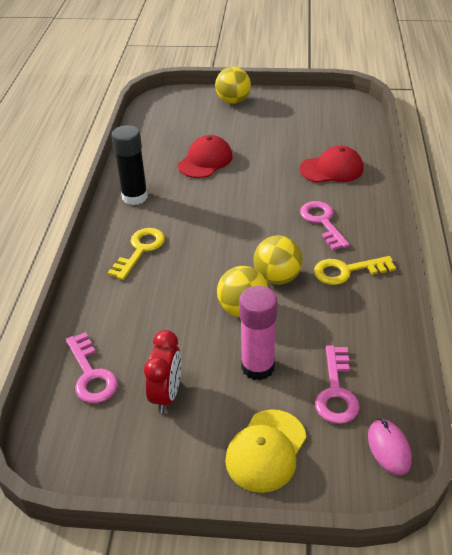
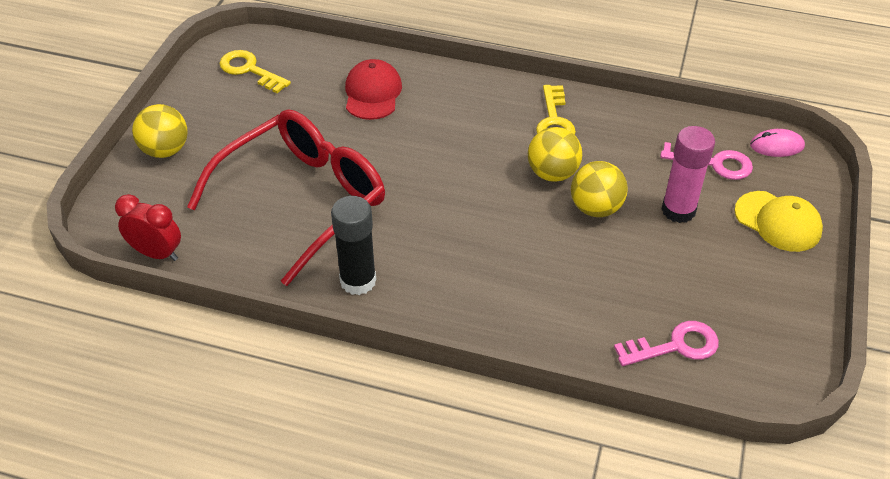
camera: 80 degrees left, 5 degrees up
yellow key [108,228,165,280] -> yellow key moved to [219,50,291,94]
red clock [144,330,181,413] -> red clock moved to [115,194,181,261]
red cap [178,135,233,178] -> red glasses [187,109,385,286]
pink key [300,201,350,250] -> none

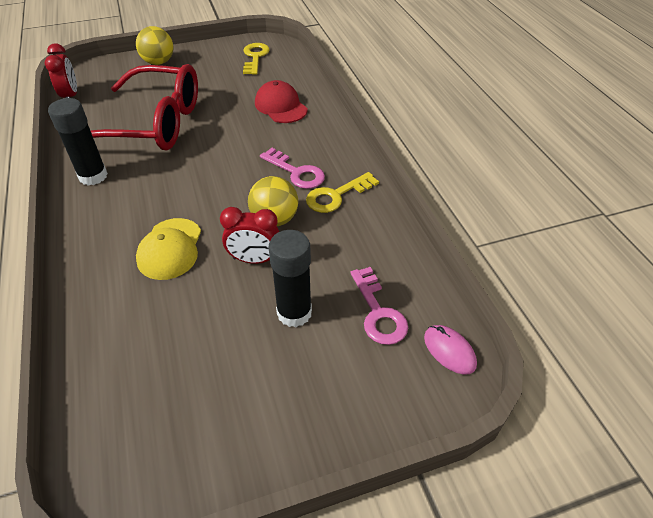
camera: 55 degrees right, 0 degrees up
red cap [345,59,402,120] -> red cap turned 90 degrees counterclockwise [255,80,308,123]
yellow ball [571,161,628,217] -> red clock [220,207,279,264]
pink key [614,321,719,366] -> pink key moved to [260,148,325,189]
pink glue stick [661,126,715,223] -> black glue stick [268,230,312,327]
yellow cap [734,191,823,252] -> yellow cap moved to [136,218,201,280]

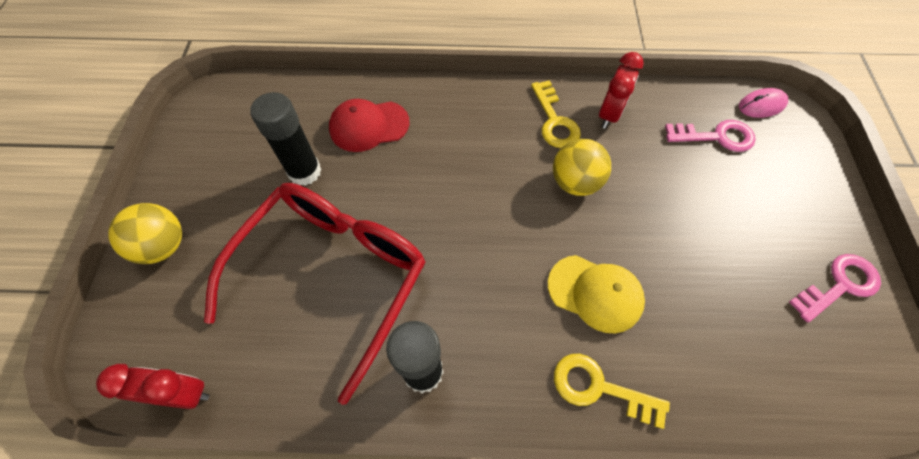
camera: 70 degrees left, 15 degrees up
red clock [220,207,279,264] -> red clock moved to [599,52,644,129]
yellow key [243,43,270,75] -> yellow key moved to [554,354,670,429]
pink key [260,148,325,189] -> pink key moved to [789,254,881,323]
black glue stick [268,230,312,327] -> black glue stick moved to [250,92,321,186]

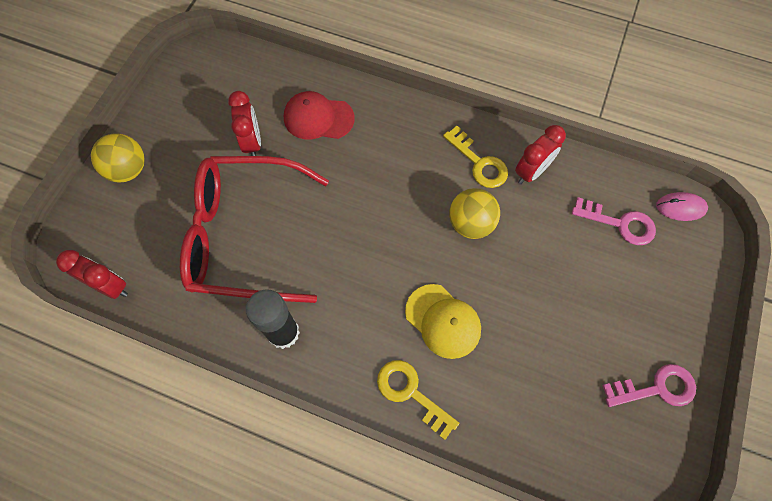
camera: 20 degrees right, 5 degrees up
red glasses [204,183,426,405] -> red glasses turned 135 degrees counterclockwise [180,156,329,303]
black glue stick [250,92,321,186] -> red clock [228,91,261,156]
yellow key [531,80,581,148] -> yellow key turned 45 degrees counterclockwise [443,126,508,188]

